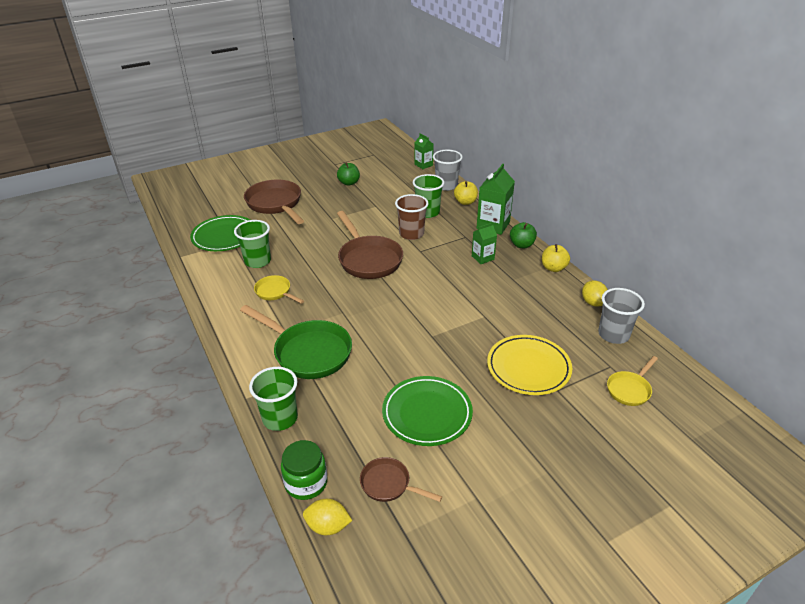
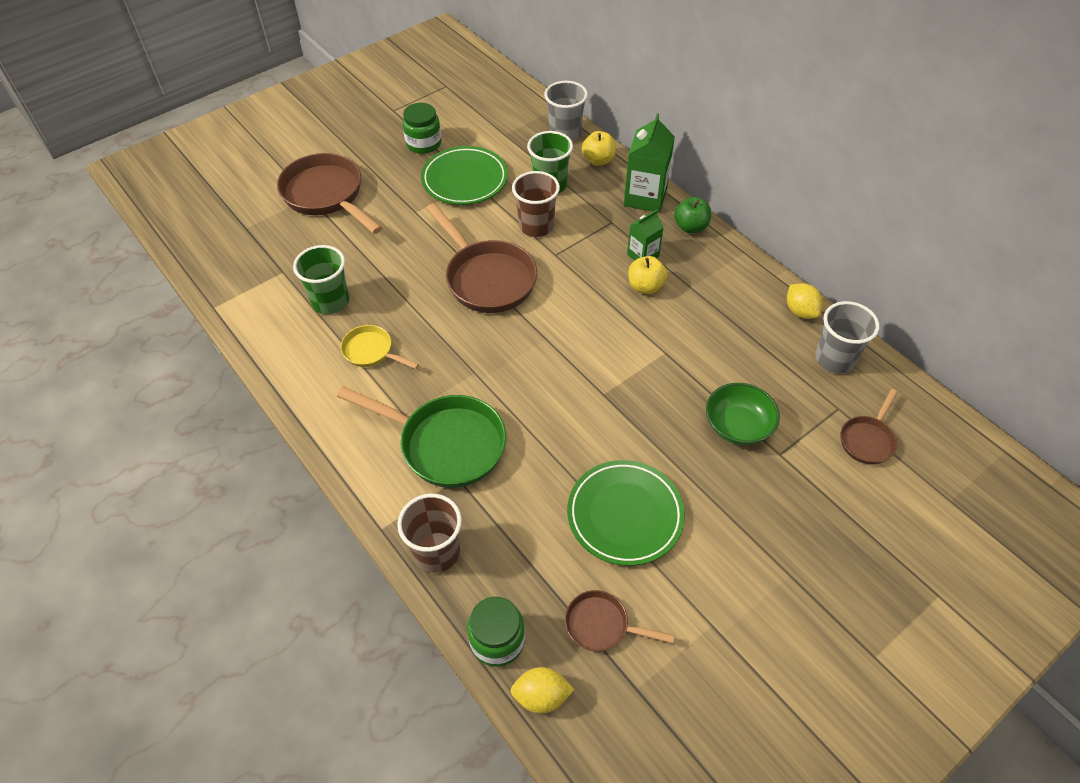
camera: 10 degrees left, 15 degrees up
green plate [190,215,250,251] -> green plate moved to [421,146,508,205]
green cup [249,367,298,431] -> brown cup [397,494,462,573]
green apple [337,162,360,186] -> green jar [402,103,442,154]
green carton [415,133,434,169] -> none
yellow plate [487,335,572,395] -> green bowl [706,383,780,445]
yellow apple [542,244,570,272] -> yellow apple moved to [628,256,667,294]
yellow pan [607,356,658,406] -> brown pan [841,389,897,465]

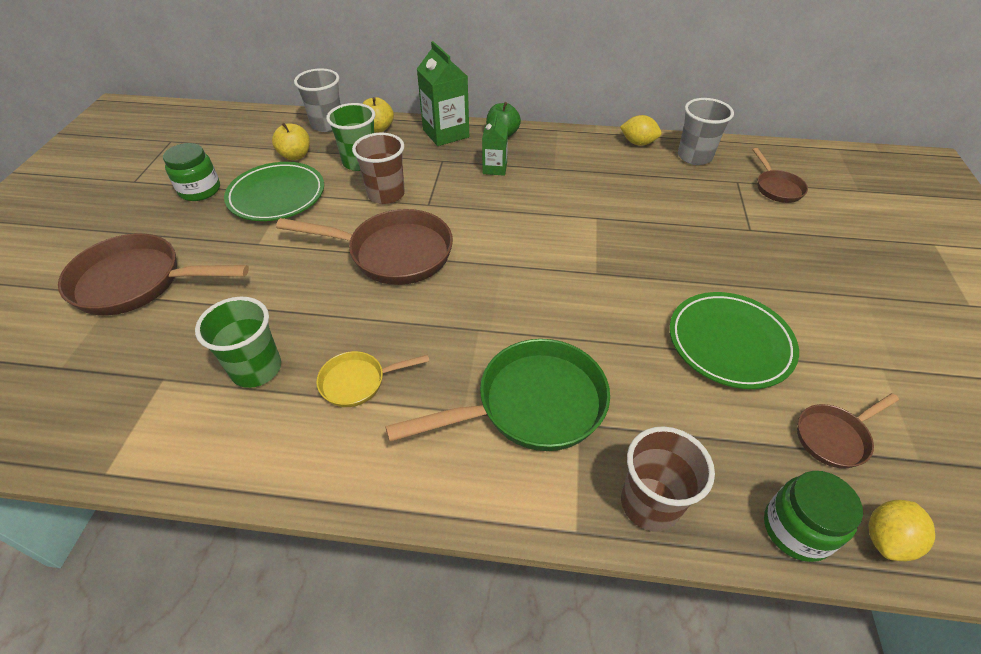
camera: 45 degrees left, 5 degrees down
yellow apple [628,256,667,294] -> yellow apple moved to [272,123,310,160]
green bowl [706,383,780,445] -> none

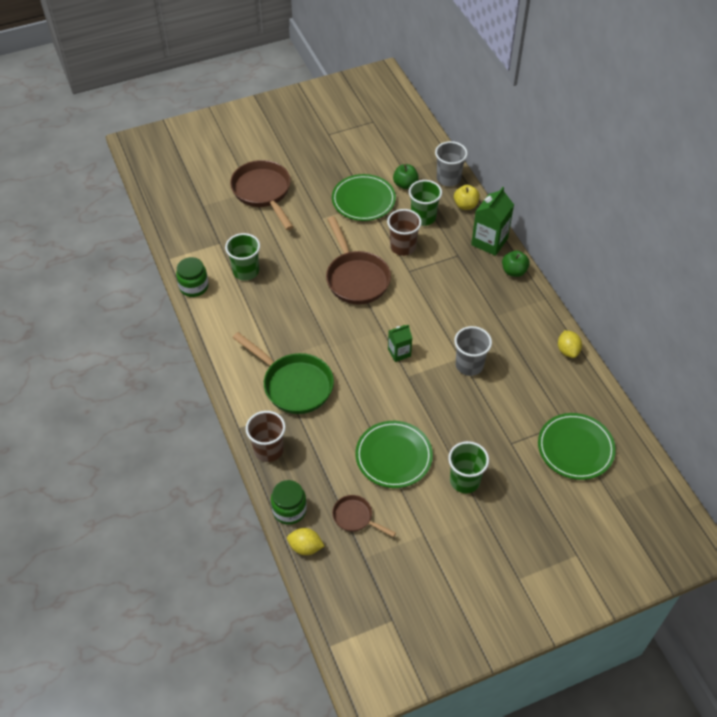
camera: 60 degrees right, 5 degrees up
green jar [163,143,220,201] -> green jar moved to [176,257,209,297]
yellow apple [272,123,310,160] -> green apple [393,164,419,189]
yellow pan [317,351,429,407] -> none
green carton [482,114,508,176] -> green carton moved to [388,325,412,362]
grey cup [678,98,734,165] -> grey cup moved to [454,326,492,376]
brown pan [753,148,808,203] -> green plate [538,413,616,480]
none -> green cup [448,441,489,493]

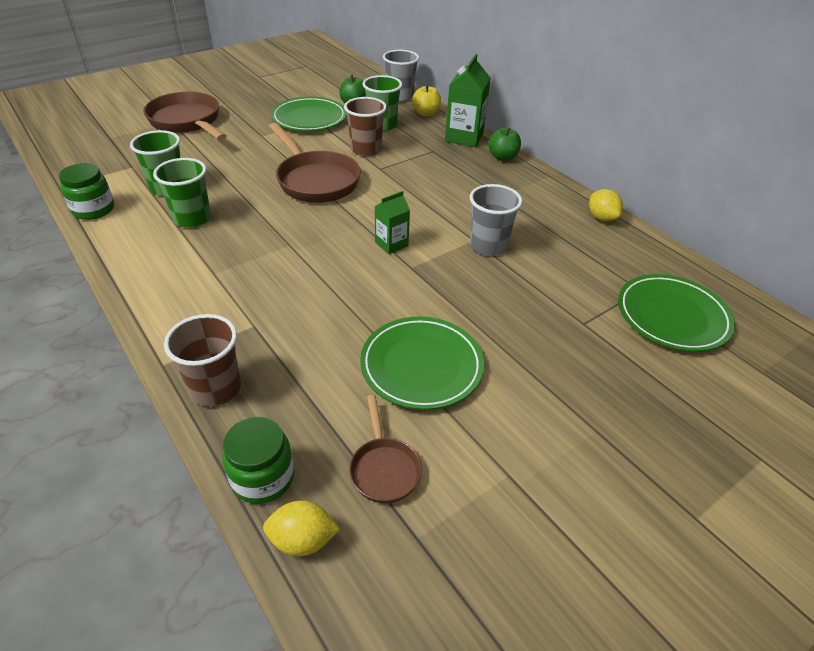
camera: 15 degrees left, 10 degrees down
green pan [232,332,334,414] -> none
brown pan [332,495,396,537] -> brown pan turned 120 degrees counterclockwise [349,395,422,503]
green cup [448,441,489,493] -> green cup moved to [153,158,211,228]

